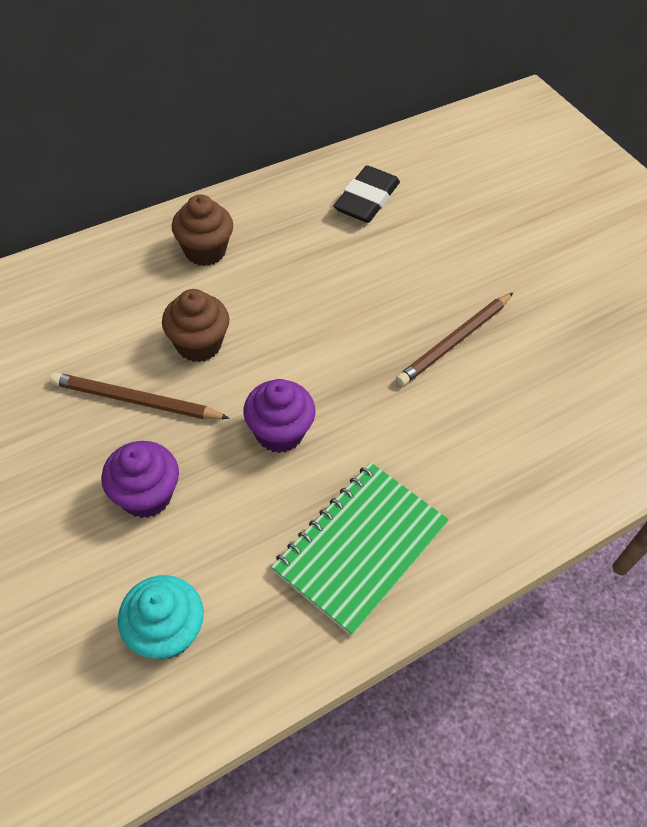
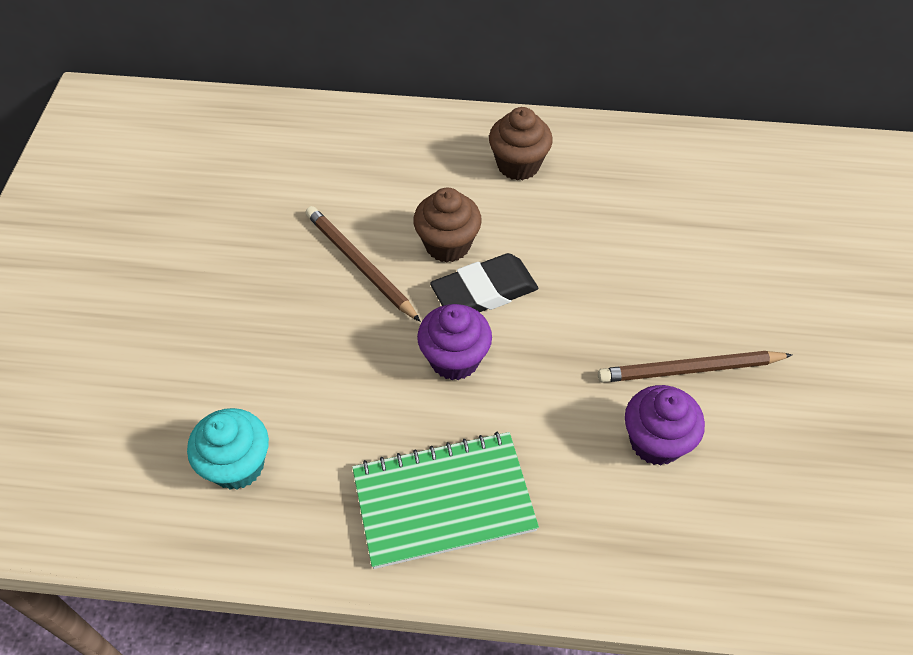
camera: 40 degrees right, 0 degrees up
purple cupcake [101,441,179,518] -> purple cupcake moved to [625,385,705,465]
black eraser [334,165,400,223] -> black eraser moved to [430,253,538,312]

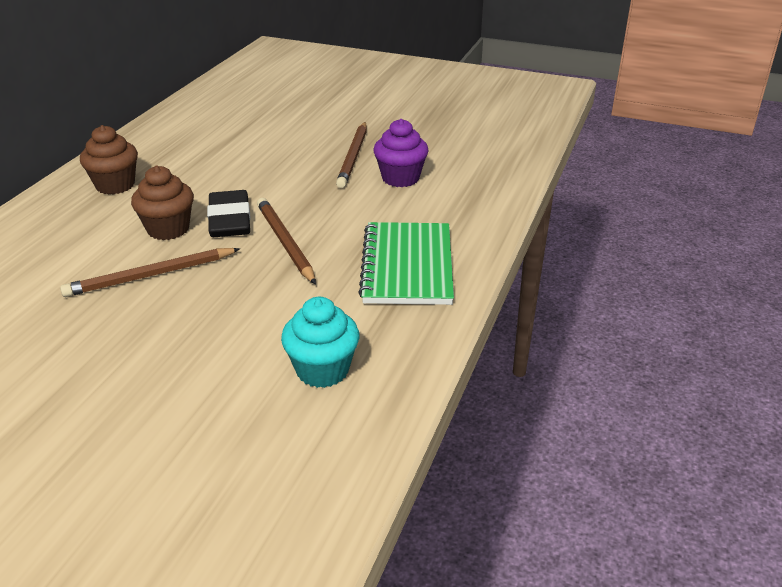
camera: 75 degrees left, 20 degrees down
purple cupcake [417,304,492,380] -> brown pencil [257,198,316,285]

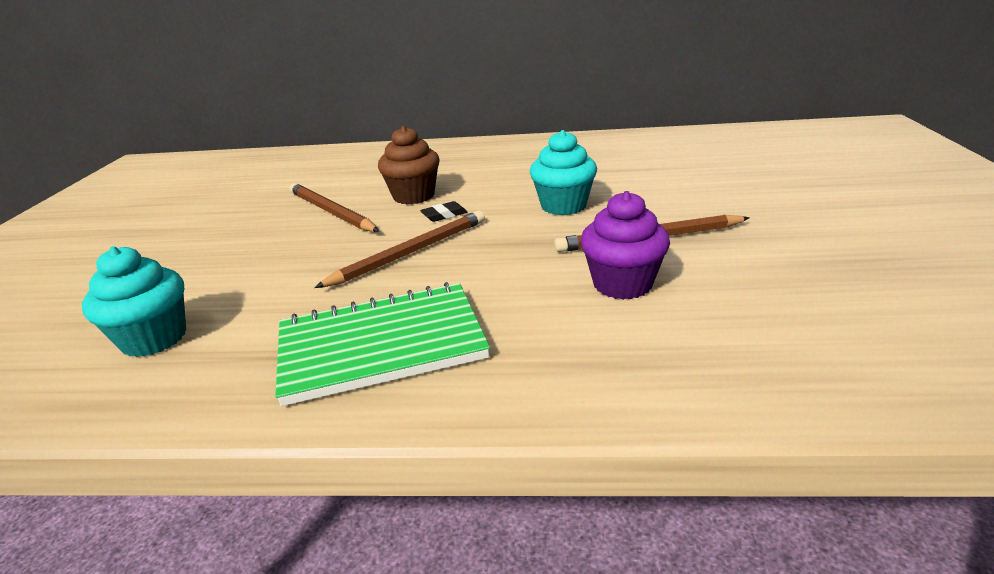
camera: 75 degrees right, 5 degrees down
brown cupcake [80,125,138,195] -> none
black eraser [207,190,251,237] -> black eraser [420,201,467,222], size x0.46
none -> turquoise cupcake [530,130,597,215]

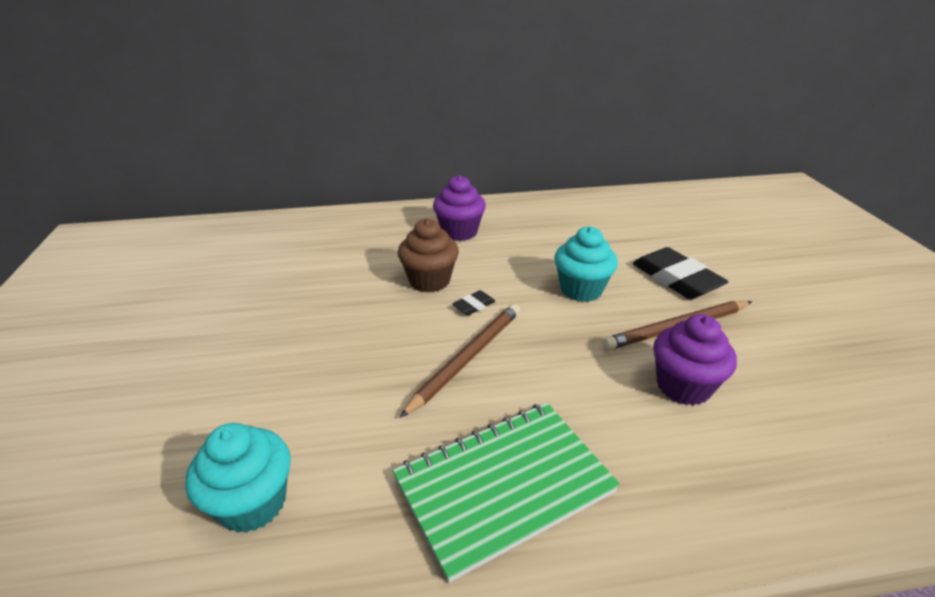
camera: 15 degrees left, 5 degrees up
brown pencil [290,183,379,232] -> none
none -> purple cupcake [433,175,486,241]
none -> black eraser [633,247,729,299]

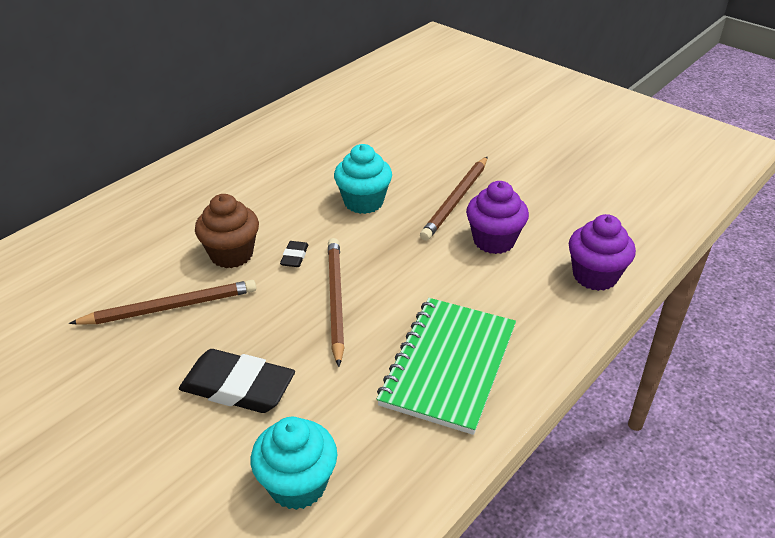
camera: 40 degrees left, 5 degrees up
purple cupcake [433,175,486,241] -> purple cupcake moved to [568,214,636,291]
black eraser [633,247,729,299] -> black eraser moved to [179,349,295,413]
none -> brown pencil [69,280,256,325]

